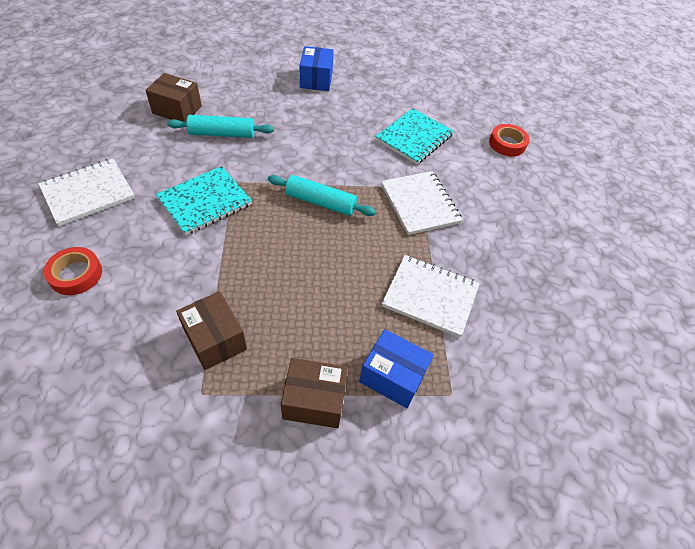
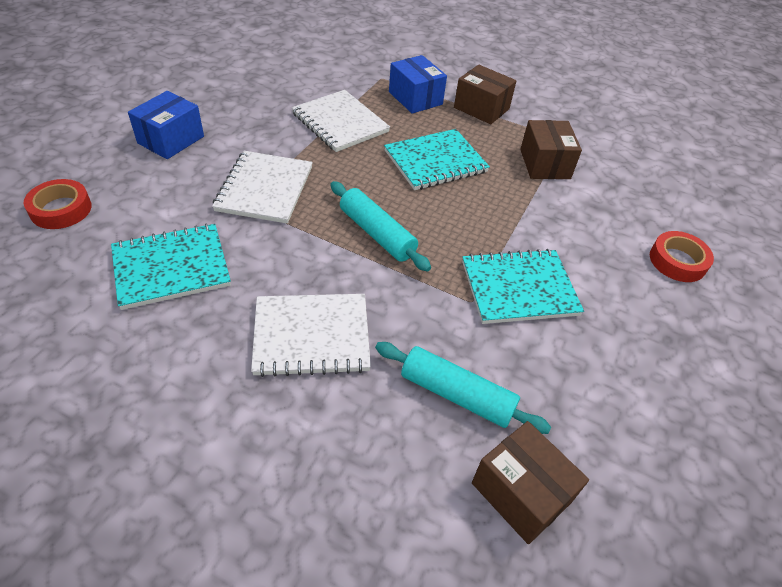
camera: 150 degrees left, 5 degrees down
white notebook [38,159,135,226] -> white notebook moved to [251,294,371,377]
blue box [300,46,334,91] -> blue box moved to [128,91,204,159]
none -> turquoise notebook [384,129,490,190]

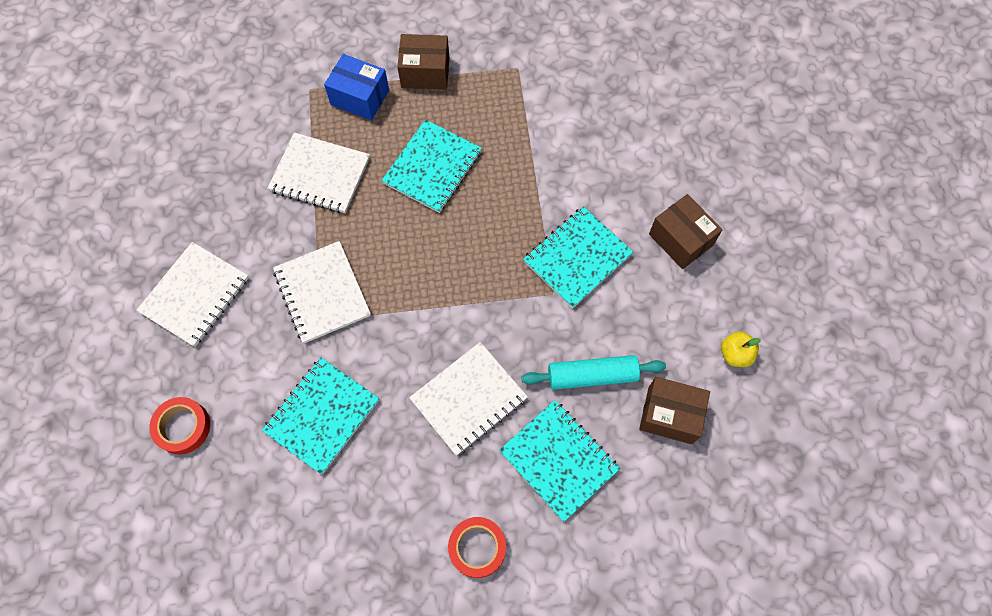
camera: 30 degrees left, 20 degrees up
blue box [128,91,204,159] -> white notebook [137,242,249,347]
turquoise rolling pin [330,181,431,272] -> none
brown box [520,120,582,179] -> brown box moved to [649,194,723,269]
red tape [650,231,714,282] -> red tape moved to [448,517,506,578]
none -> turquoise notebook [499,400,620,522]
none -> yellow apple [721,331,761,367]

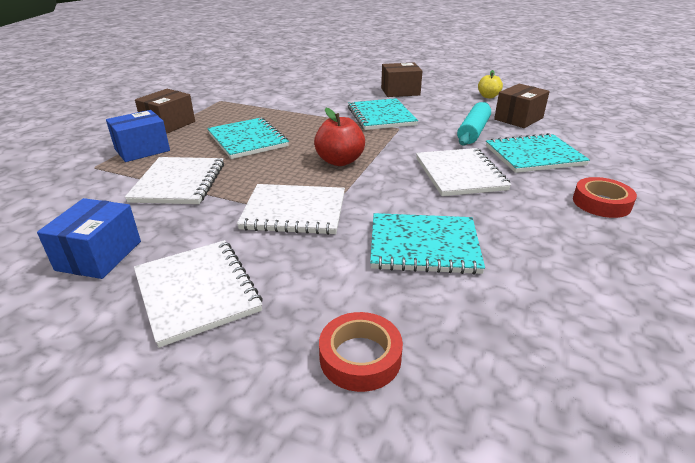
camera: 60 degrees left, 35 degrees down
turquoise notebook [262,357,379,474] -> turquoise notebook turned 60 degrees counterclockwise [370,213,485,275]
white notebook [267,132,370,213] -> white notebook turned 45 degrees counterclockwise [125,157,224,204]
none -> blue box [37,198,141,279]
none -> red apple [314,108,365,166]

